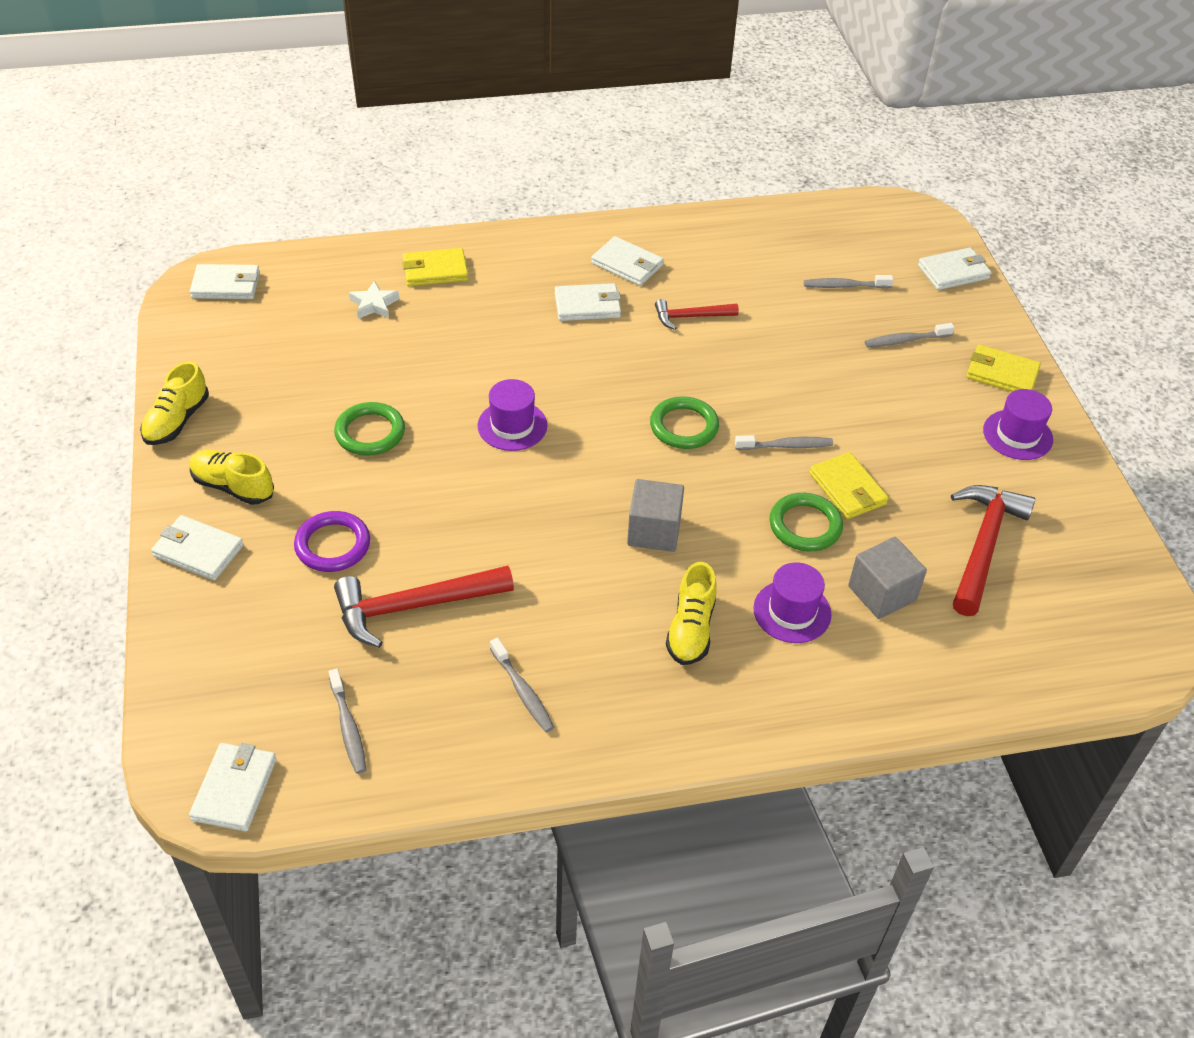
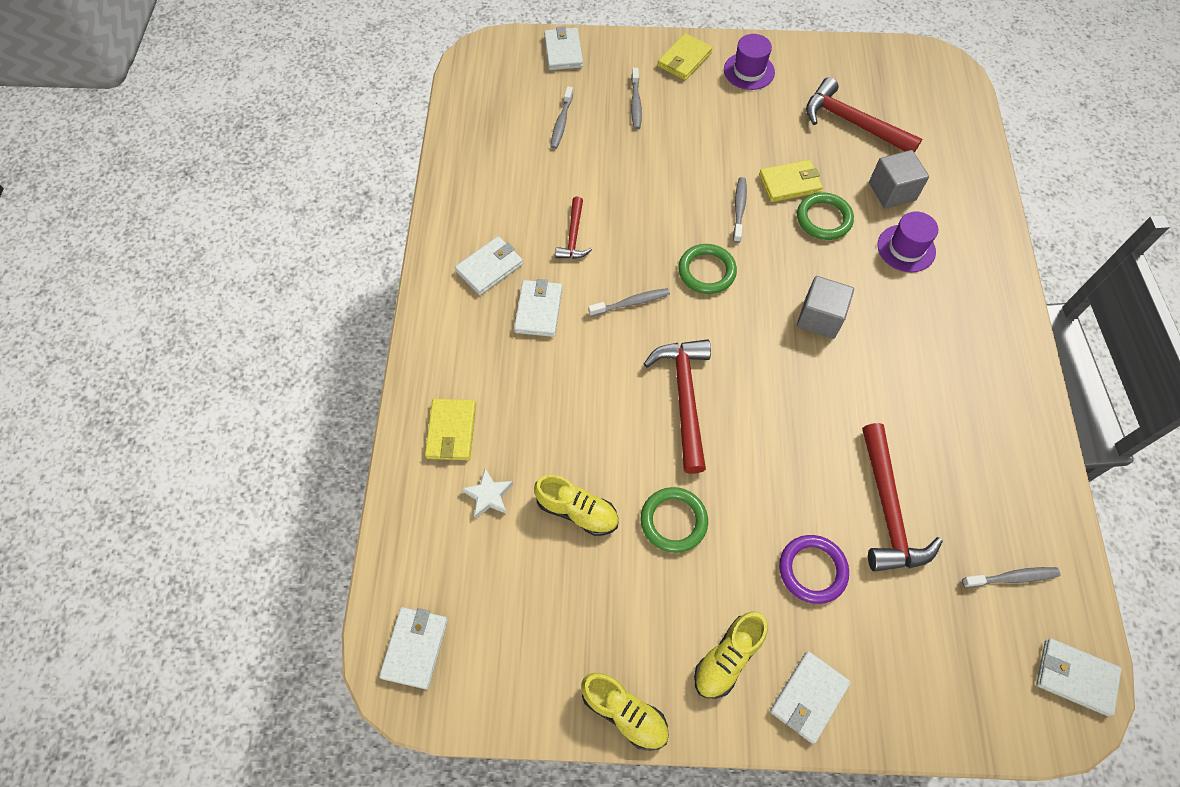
camera: 75 degrees left, 15 degrees up
purple hat [478,379,547,451] -> red hammer [644,339,711,474]
grey toothbrush [490,638,554,732] -> grey toothbrush moved to [588,288,670,316]
yellow shoe [666,562,717,665] -> yellow shoe moved to [534,475,619,536]

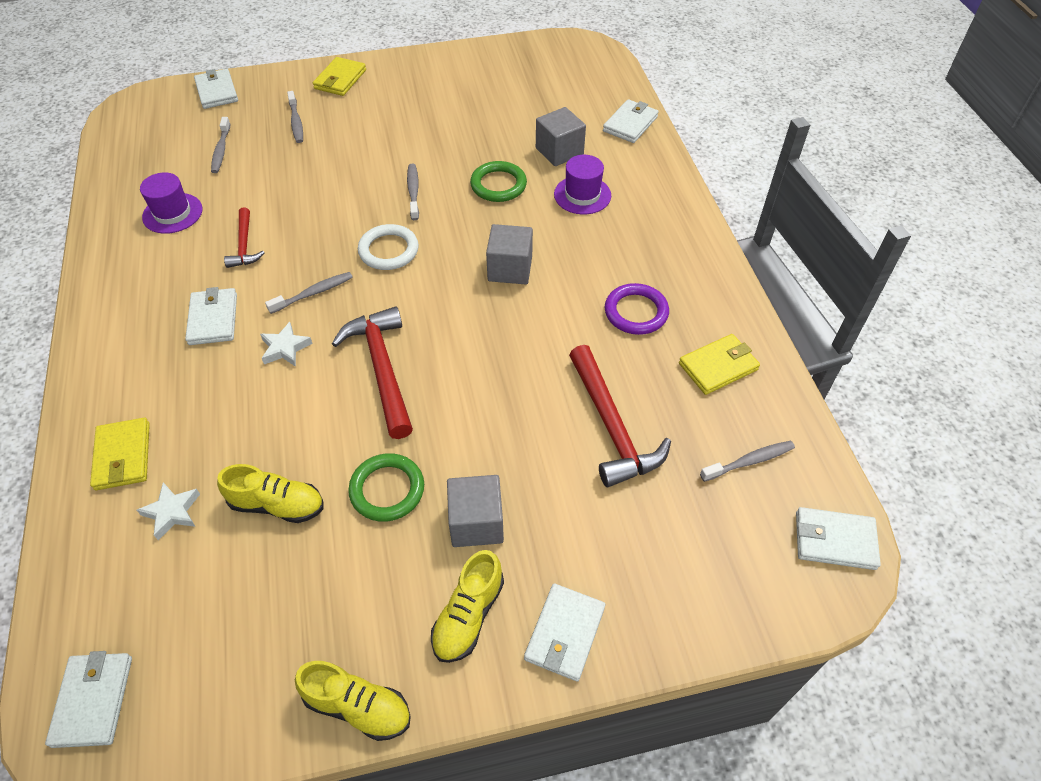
camera: 15 degrees left, 10 degrees down
white wallet [455,236,523,295] -> white wallet moved to [603,99,659,143]
green ring [678,244,737,294] -> white ring [358,224,419,270]
purple hat [724,34,775,90] -> purple hat moved to [140,172,202,234]
yellow wallet [759,160,823,202] -> yellow wallet moved to [679,334,760,395]
purple ring [779,535,849,604] -> purple ring moved to [605,283,669,335]
red hammer [806,77,922,153] -> none
none -> white star [260,322,313,367]
none -> grey cube [447,475,504,547]

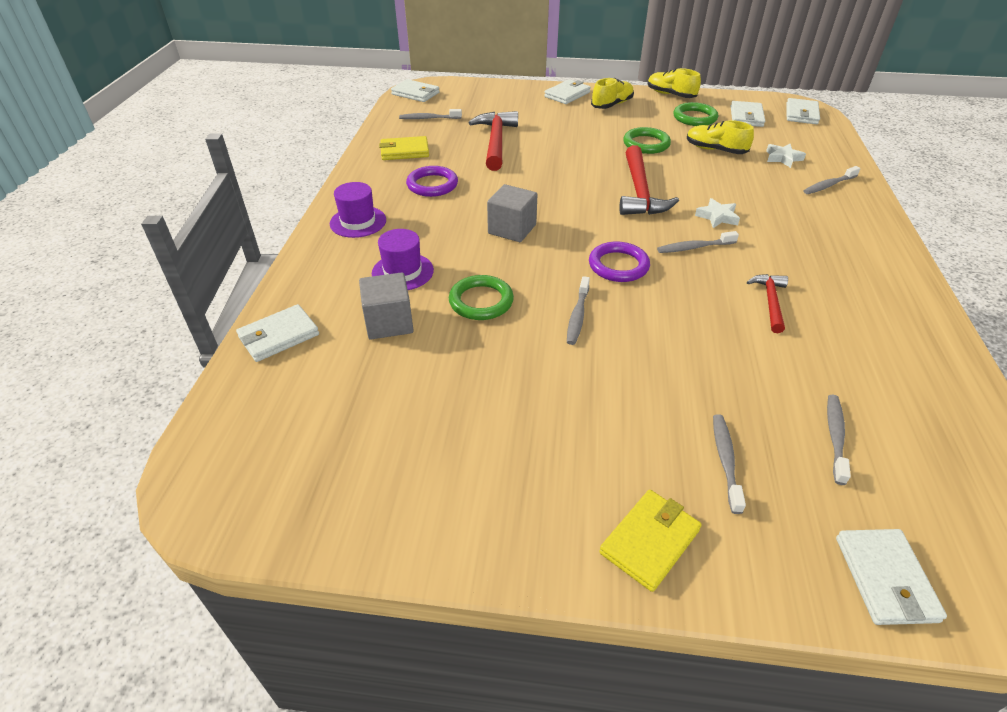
camera: 160 degrees left, 10 degrees down
yellow wallet [90,418,150,490] -> grey toothbrush [803,166,860,194]
purple hat [140,172,202,234] -> purple hat moved to [330,182,386,238]
white wallet [185,287,237,345] -> white wallet moved to [731,101,765,127]
white ring [358,224,419,270] -> purple ring [589,241,650,282]
grey cube [447,475,504,547] -> none
none -> green ring [673,102,718,126]

